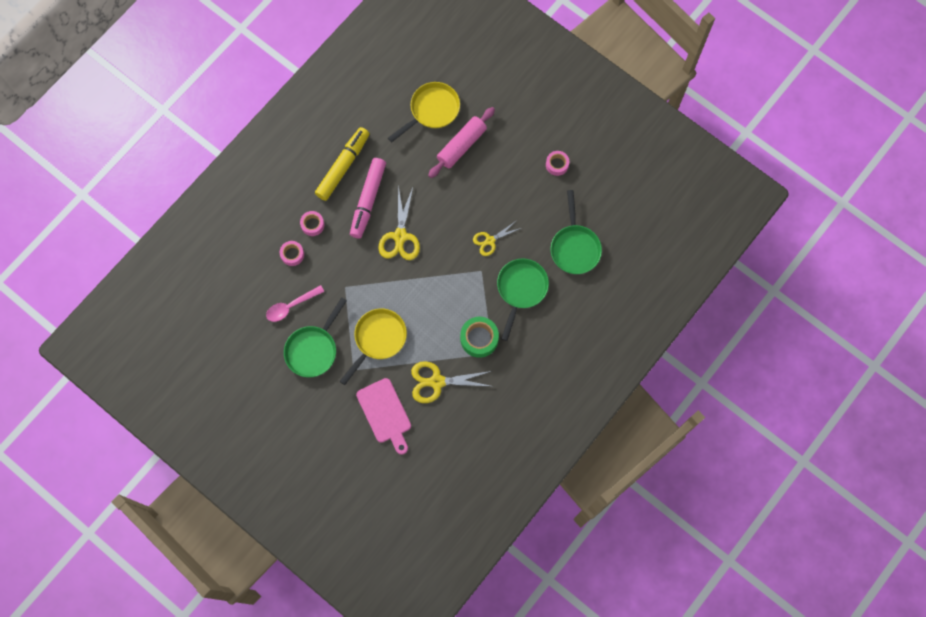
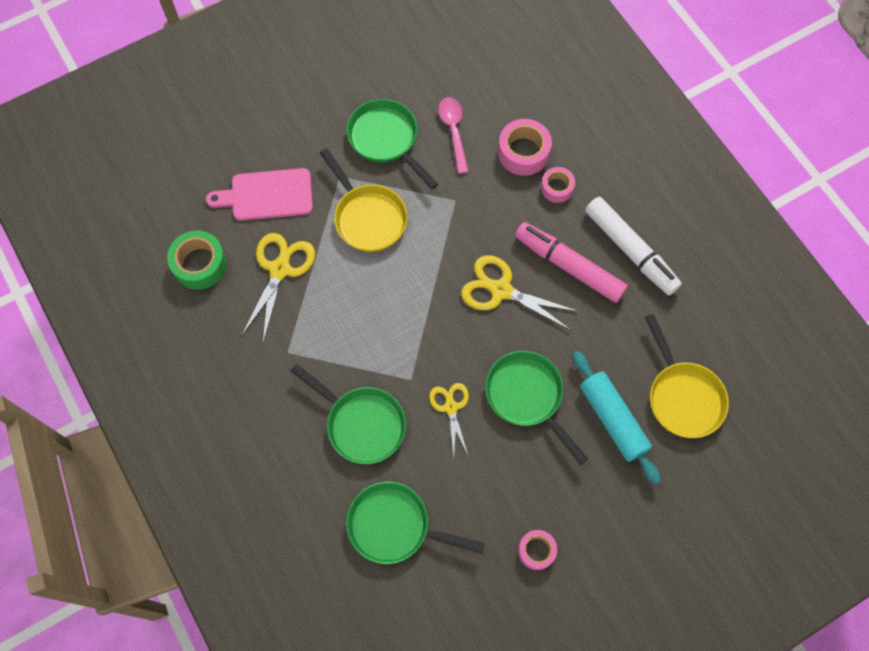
camera: 110 degrees right, 5 degrees down
pink tape [280,241,304,266] -> pink tape [498,119,552,176], size x1.60
yellow marker [315,127,370,201] -> white marker [585,197,682,295]
pink rolling pin [428,107,495,178] -> turquoise rolling pin [572,351,661,484]
green tape [460,317,499,358] -> green tape moved to [167,230,227,290]
none -> green pan [485,351,588,465]

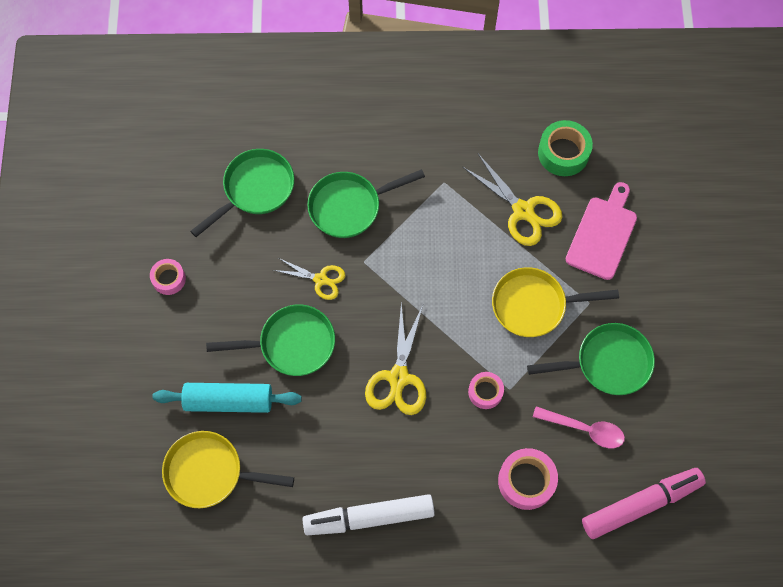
camera: 120 degrees right, 0 degrees up
yellow scissors [461,255,580,330] -> yellow scissors turned 135 degrees clockwise [365,303,426,415]
pink marker [515,222,628,303] -> pink marker moved to [582,468,706,539]
pink tape [541,167,575,203] -> pink tape moved to [468,372,504,409]

